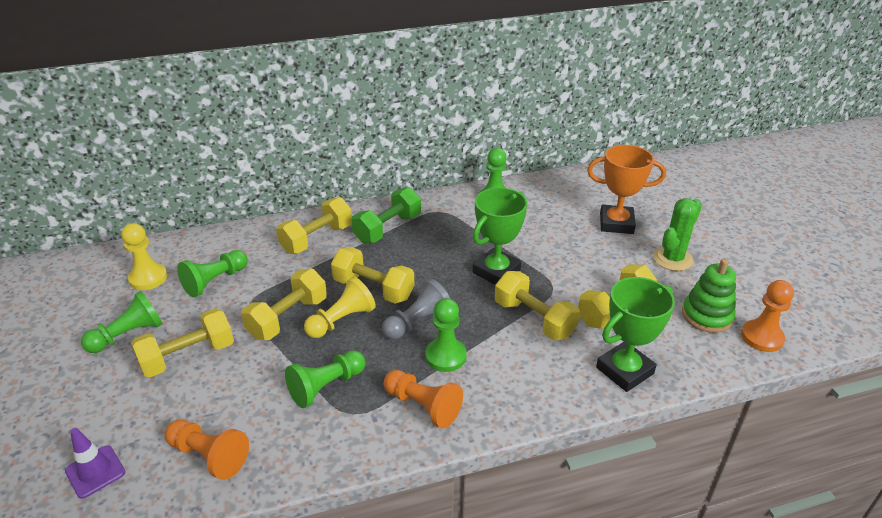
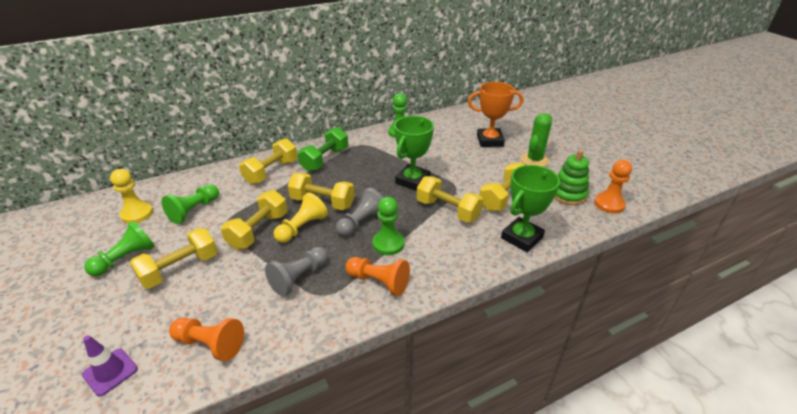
camera: 10 degrees left, 0 degrees up
green pawn [285,350,365,408] -> grey pawn [265,247,328,296]

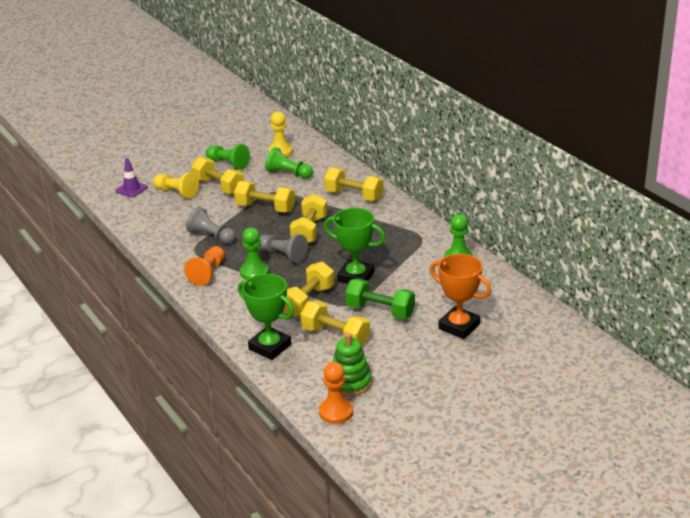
camera: 85 degrees right, 5 degrees down
orange pawn [169,318,244,361] -> none
yellow pawn [273,193,328,243] -> yellow pawn moved to [153,172,199,199]
green dumbbell [298,127,348,172] -> green dumbbell moved to [345,279,415,319]
orange trophy [468,82,524,147] -> orange trophy turned 45 degrees counterclockwise [430,254,491,339]
green cactus [521,113,552,167] -> none

